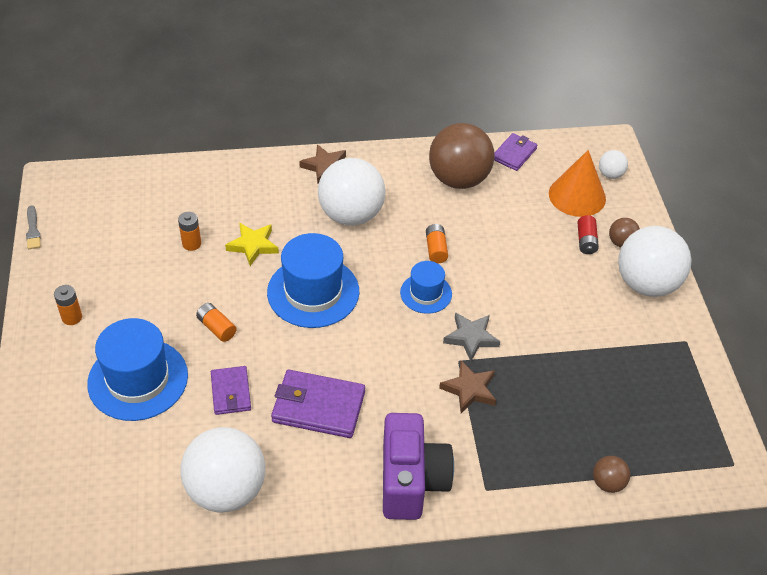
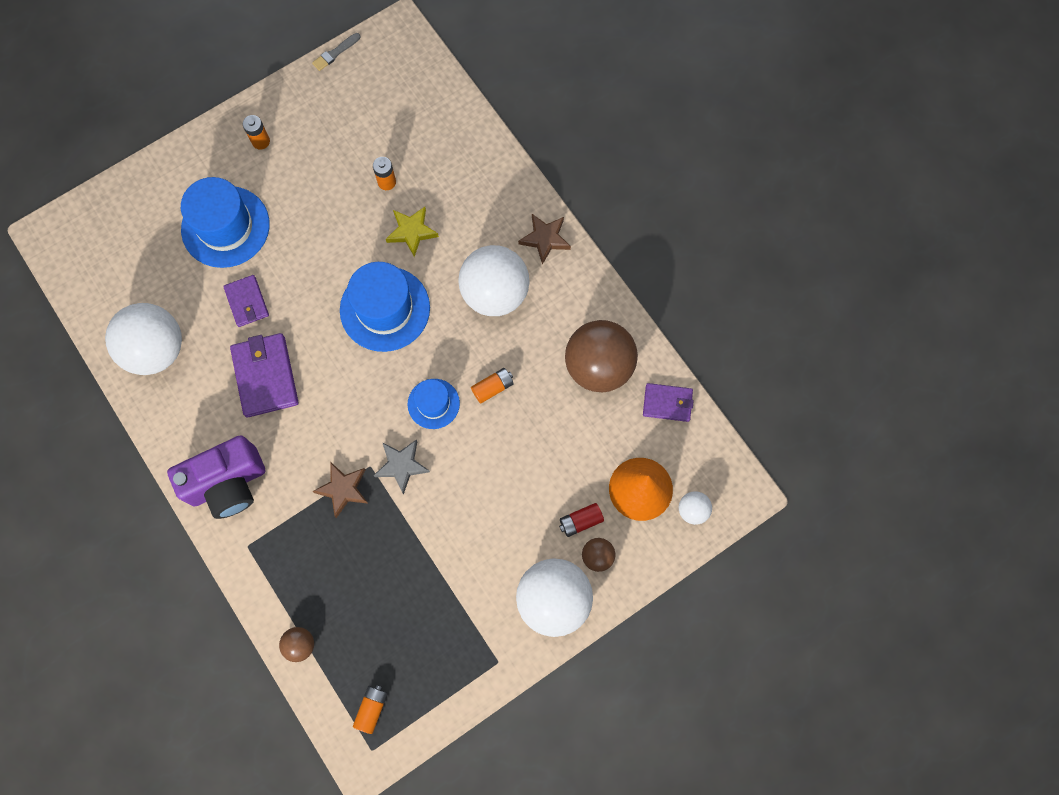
camera: 65 degrees right, 25 degrees up
orange battery [196,303,237,342] -> orange battery moved to [353,685,388,734]
purple wallet [211,366,251,415] -> purple wallet turned 75 degrees counterclockwise [223,275,269,327]

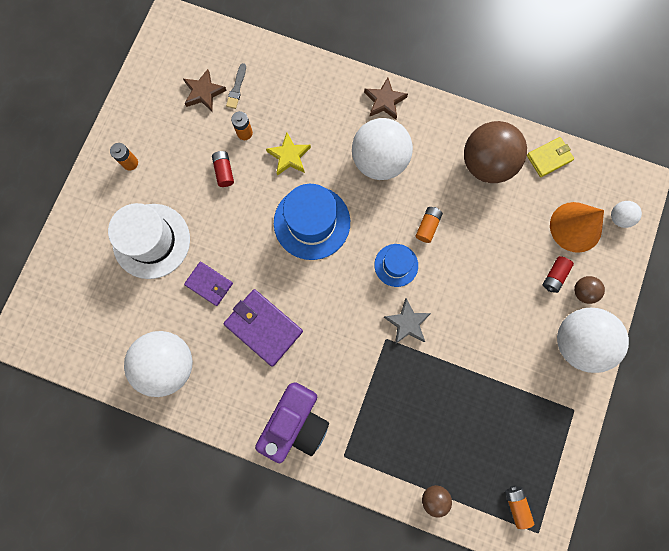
camera: 35 degrees left, 5 degrees up
blue hat [181,177,270,268] -> white hat [108,203,190,279]
grey brush [312,33,360,71] -> grey brush moved to [226,63,246,109]
brown star [312,462,368,518] -> brown star moved to [183,69,227,112]
purple wallet [643,383,694,422] -> yellow wallet [527,137,574,177]
none -> red battery [212,151,234,187]

